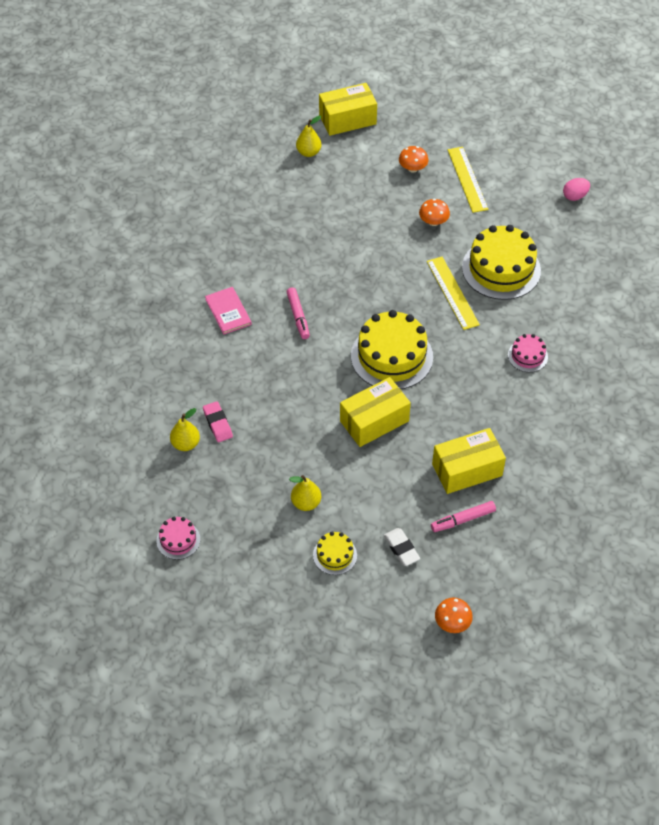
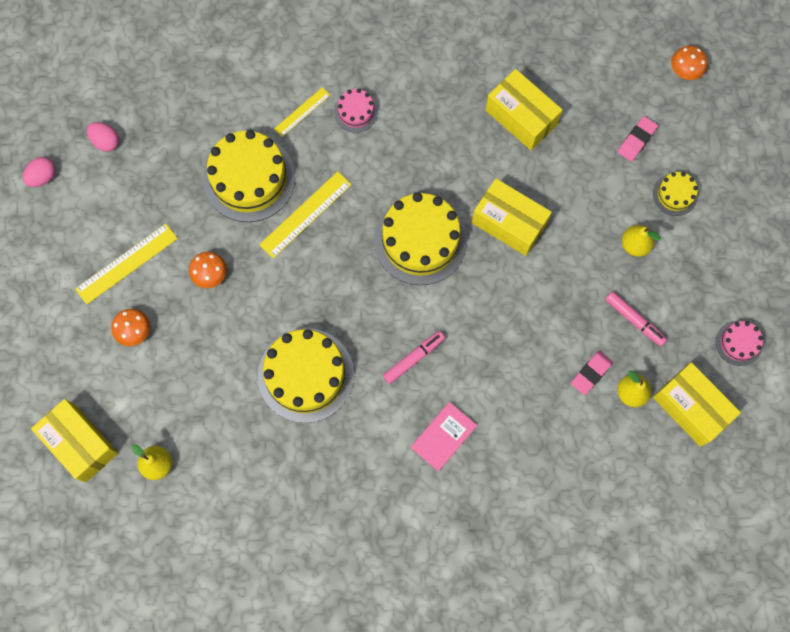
camera: 115 degrees left, 20 degrees up
white eraser [384,528,420,566] -> pink eraser [618,116,658,162]
pink marker [431,501,496,532] -> pink marker moved to [605,291,667,346]
none -> pink egg [23,157,55,187]
none -> yellow cake [258,328,354,423]
none -> yellow ruler [274,87,330,137]
none -> yellow box [653,362,741,447]

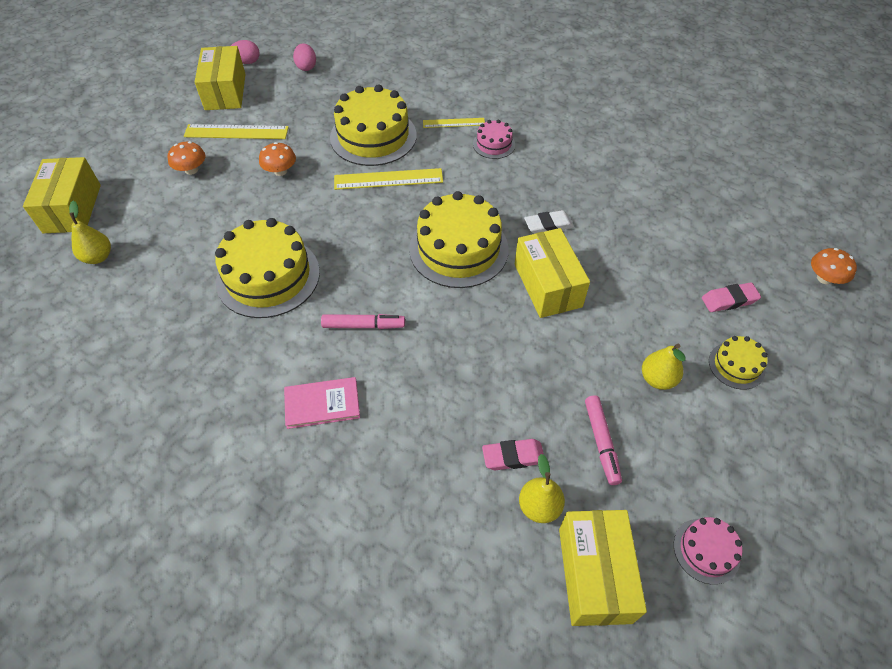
camera: 40 degrees right, 20 degrees down
yellow box [485,69,563,150] -> yellow box moved to [195,46,245,110]
none -> white eraser [524,210,574,234]

